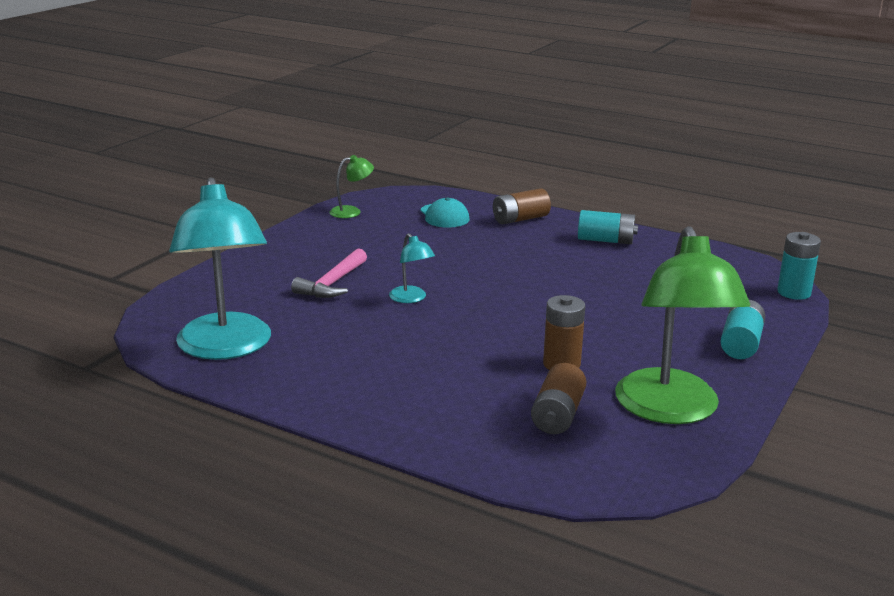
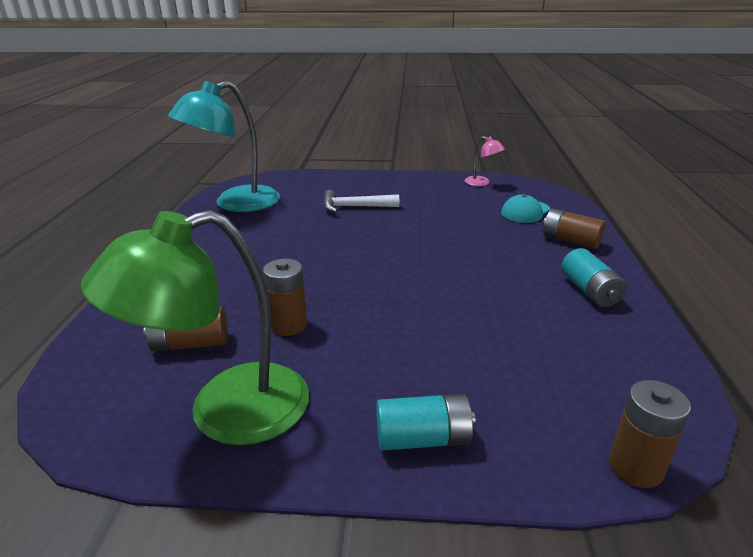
camera: 65 degrees right, 5 degrees up
pink hammer [291,248,367,298] -> white hammer [323,190,399,213]
green lamp [329,155,374,218] -> pink lamp [464,136,505,186]
turquoise lamp [389,233,435,303] -> none
turquoise battery [777,232,821,300] -> brown battery [609,380,691,488]

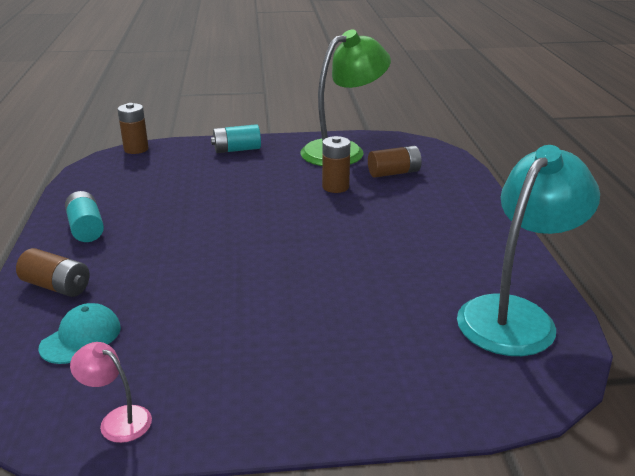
camera: 170 degrees right, 0 degrees up
white hammer [323,190,399,213] -> none

